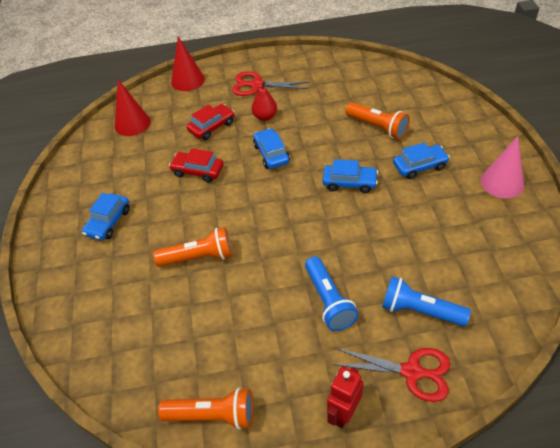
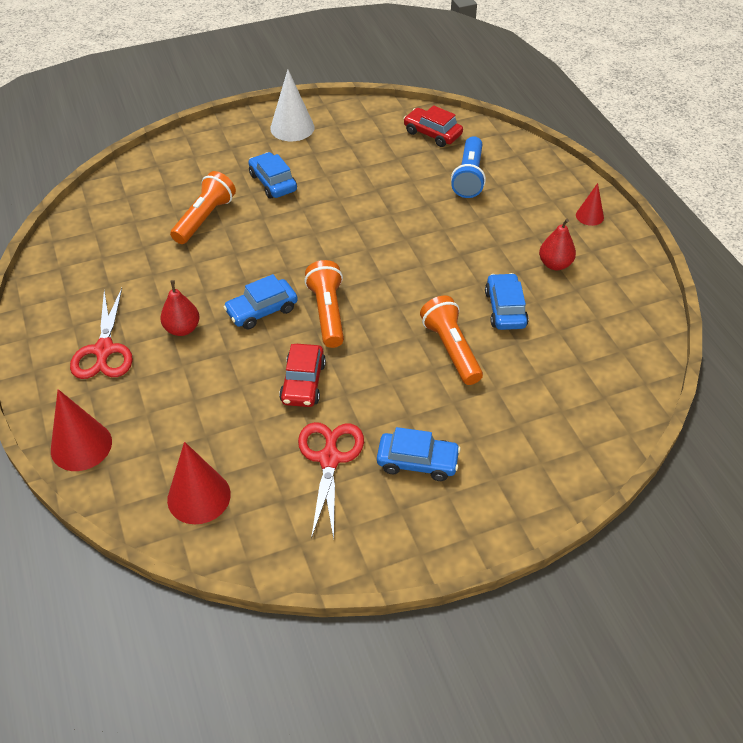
camera: 105 degrees left, 0 degrees up
orange flashlight [158,388,253,430] -> orange flashlight moved to [304,260,344,348]
red car [186,104,234,140] -> red car moved to [403,105,463,147]
blue flashlight [305,257,359,331] -> none
blue car [323,159,378,193] -> blue car moved to [485,273,529,330]
red robot [327,366,364,428] -> red cone [576,183,604,226]
red scissors [332,348,450,402] -> red scissors moved to [298,422,364,539]
pink cone [481,136,524,198] -> white cone [270,70,314,141]
none -> red pear [539,219,576,270]

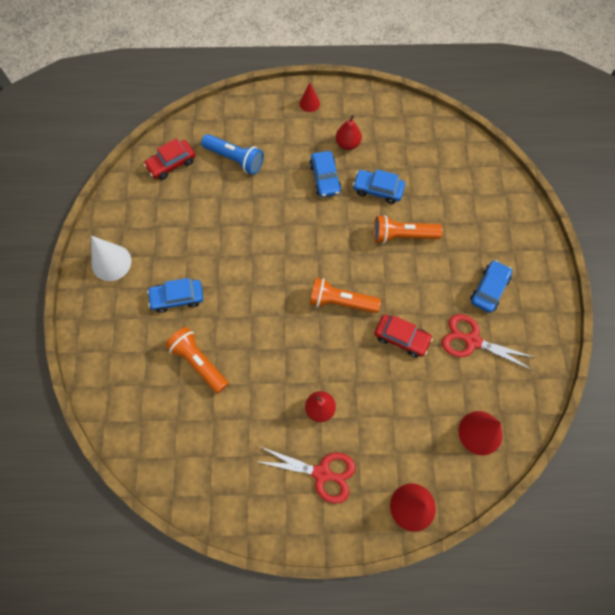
camera: 70 degrees left, 20 degrees up
blue car [223,274,298,329] -> blue car moved to [310,151,342,197]

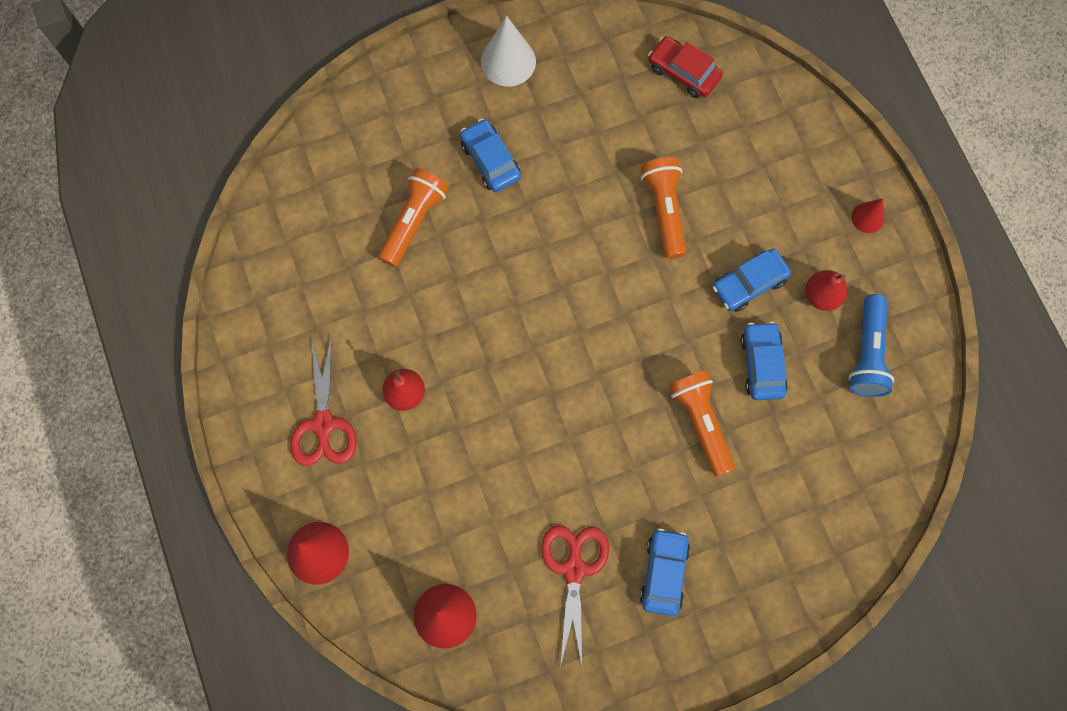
camera: 70 degrees right, 5 degrees up
blue flashlight [201,134,264,175] -> blue flashlight moved to [848,294,894,397]
orange flashlight [309,278,381,313] -> orange flashlight moved to [641,157,686,259]
red car [375,315,433,357] -> none
blue car [470,260,513,313] -> blue car turned 90 degrees counterclockwise [640,528,690,616]

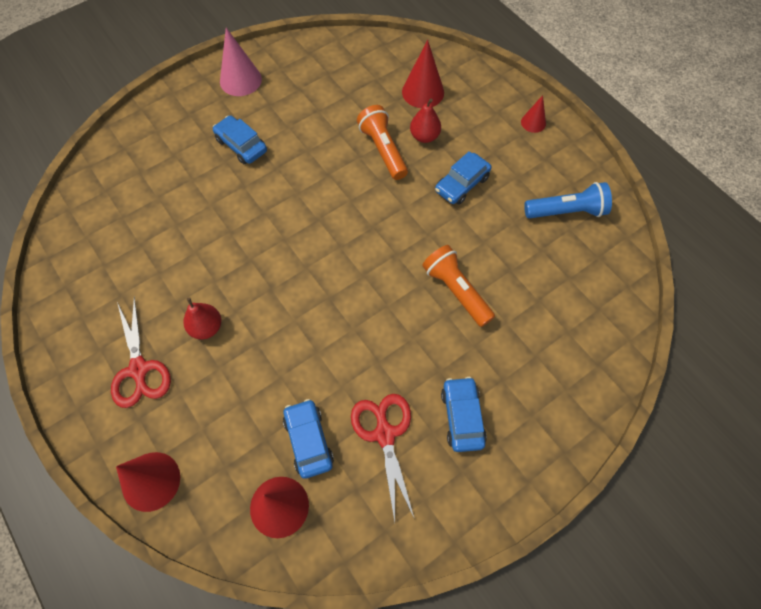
camera: 15 degrees left, 10 degrees down
orange flashlight [378,168,449,267] -> none
white cone [481,16,536,86] -> pink cone [220,28,262,96]
red car [648,36,723,98] -> none
blue car [740,322,788,400] -> blue car moved to [283,399,334,479]
red pear [805,270,848,311] -> red pear moved to [410,98,441,143]
blue flashlight [848,294,894,397] -> blue flashlight turned 90 degrees counterclockwise [524,182,612,218]
none -> red cone [402,40,444,108]

